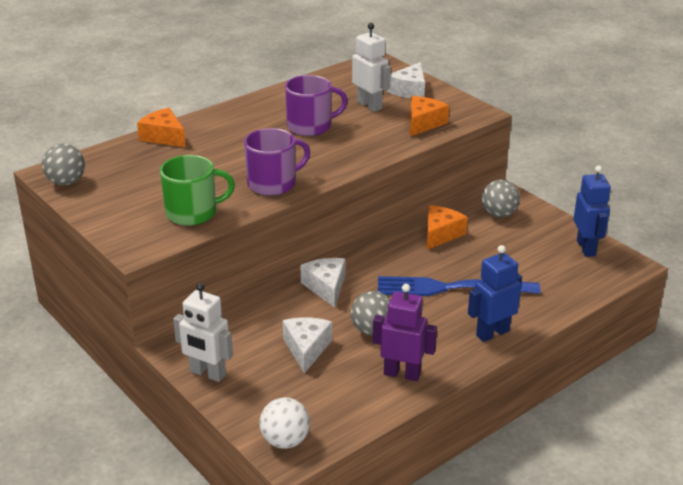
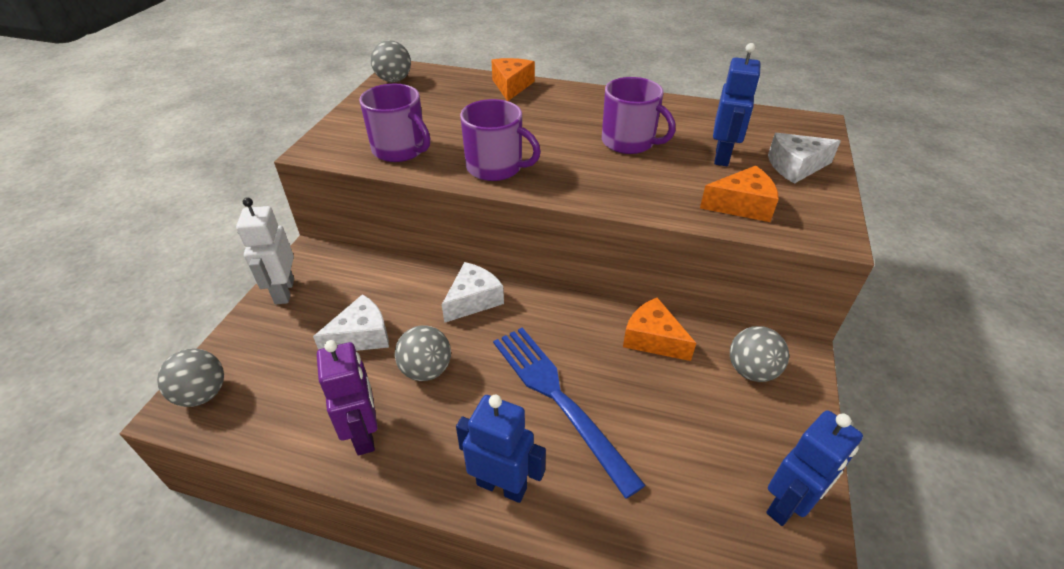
camera: 55 degrees right, 10 degrees up
green mug [160,155,235,226] -> purple mug [359,84,430,162]
white ball [259,397,310,449] -> grey ball [157,349,224,407]
white robot [352,23,391,112] -> blue robot [713,43,761,166]
orange cheese [427,205,468,250] -> orange cheese turned 135 degrees counterclockwise [623,297,696,361]

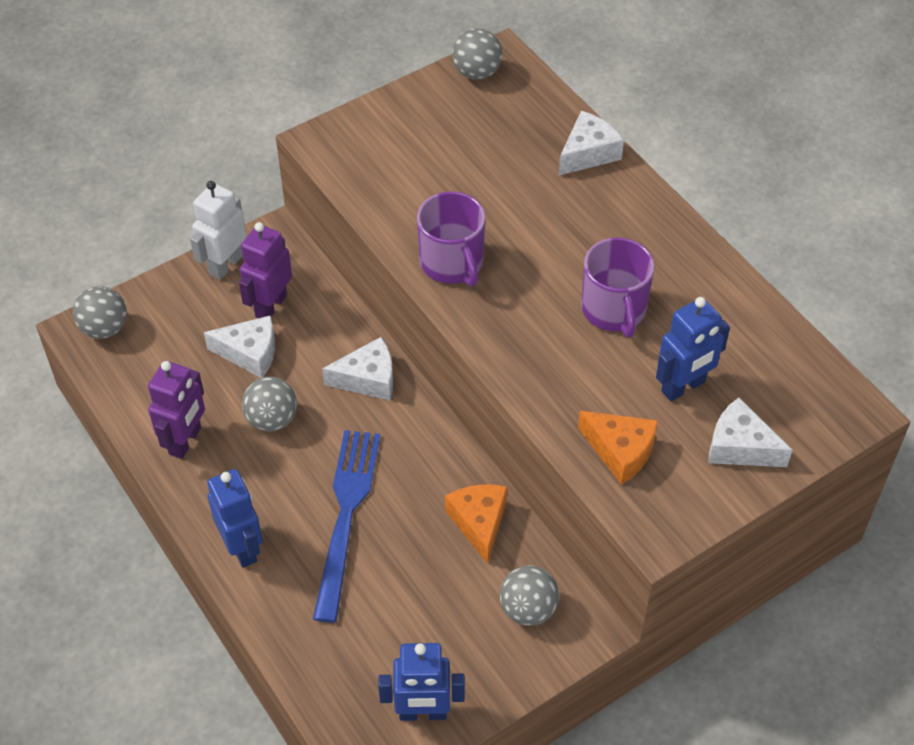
camera: 40 degrees right, 10 degrees up
purple mug [359,84,430,162] -> none
orange cheese [491,58,535,101] -> white cheese [559,111,624,175]
none -> purple robot [239,222,292,318]

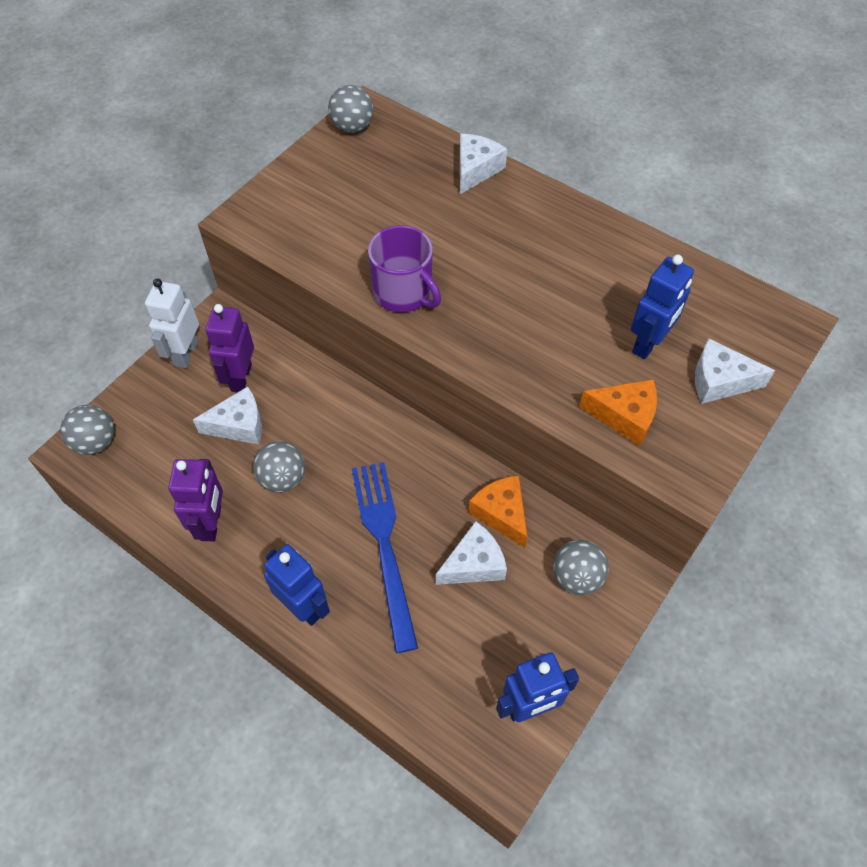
camera: 20 degrees left, 5 degrees up
white cheese [322,337,393,400] -> white cheese moved to [436,521,507,585]
purple mug [581,238,654,337] -> none

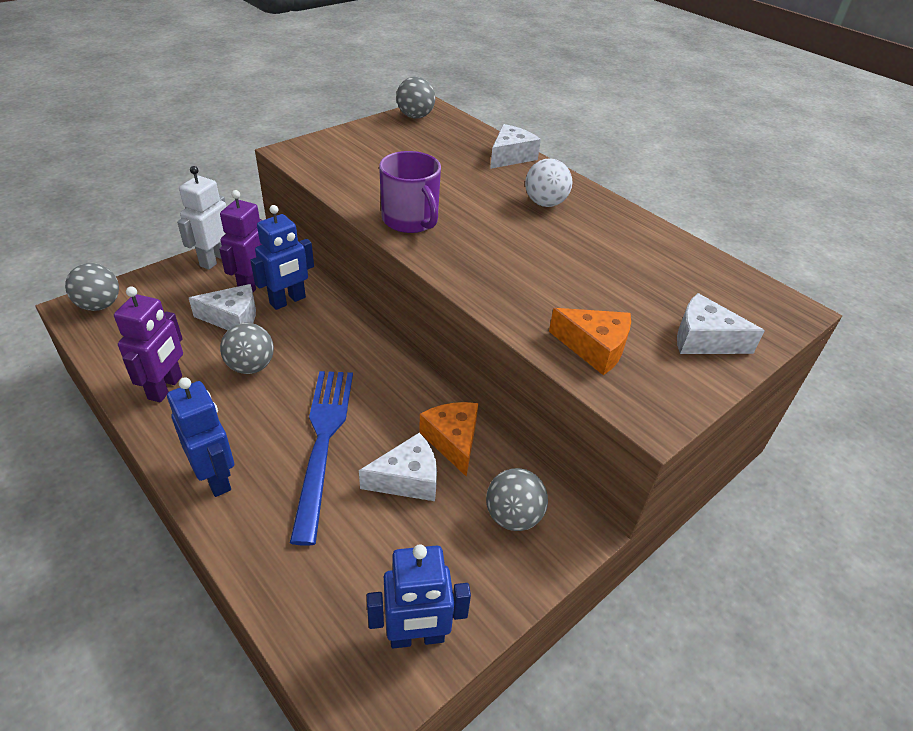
camera: 10 degrees right, 15 degrees down
blue robot [631,255,694,359] -> blue robot moved to [250,205,314,310]
none -> white ball [525,158,572,207]

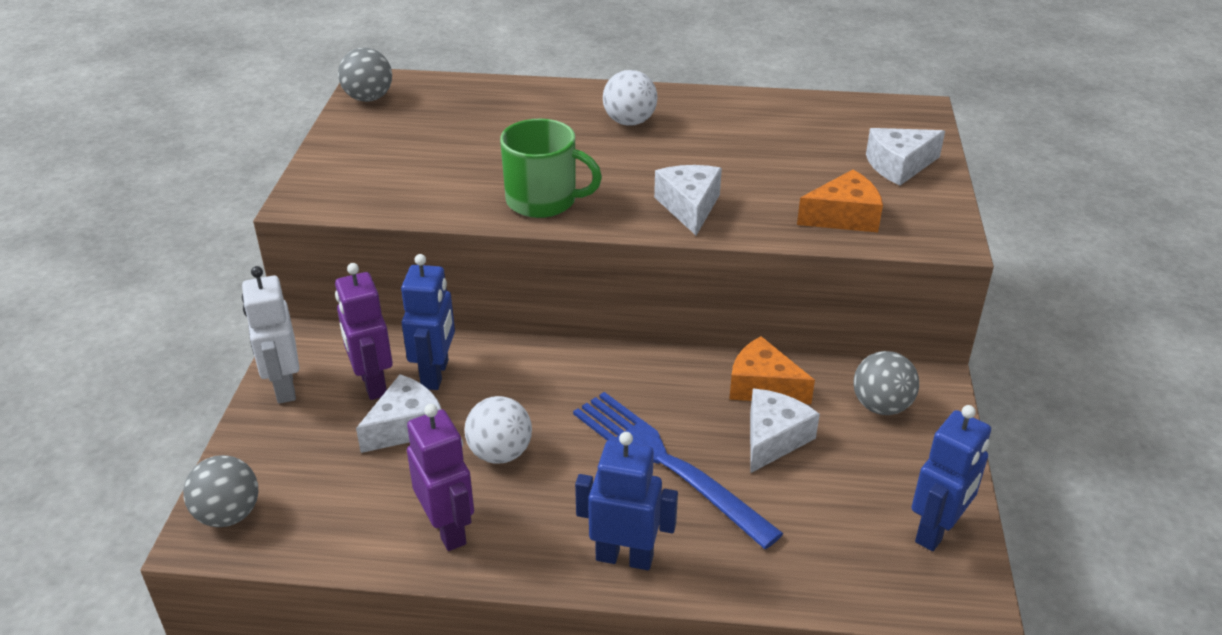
camera: 40 degrees left, 5 degrees down
grey ball [220,323,274,374] -> white ball [464,396,532,464]
purple mug [379,151,441,233] -> green mug [500,119,602,218]
white cheese [490,124,541,169] -> white cheese moved to [654,165,722,235]

